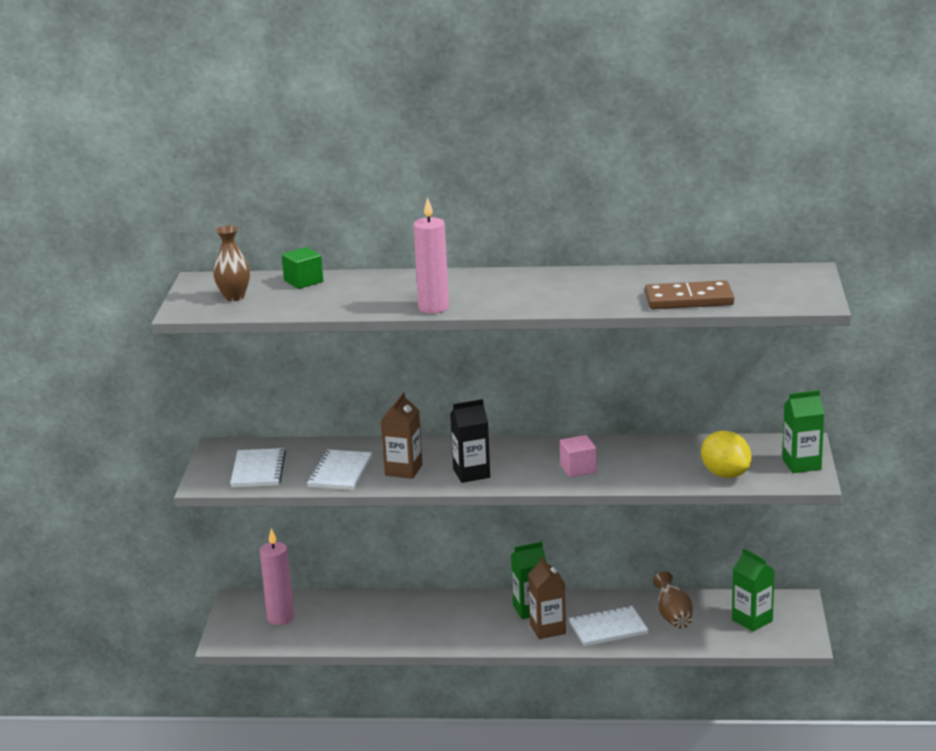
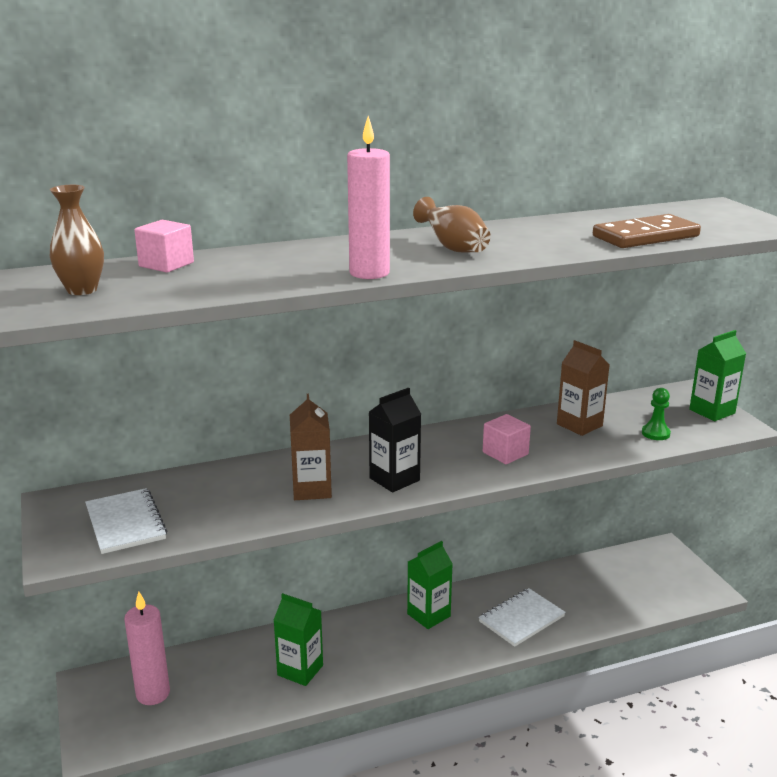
camera: 25 degrees left, 0 degrees up
green cube [282,247,323,289] -> pink cube [134,220,194,273]
white notebook [307,450,372,490] -> none
brown carton [528,556,566,639] -> brown carton moved to [557,340,610,436]
brown vase [653,571,693,629] -> brown vase moved to [413,197,491,253]
yellow lemon [701,431,752,478] -> green pawn [642,388,671,440]
green carton [732,549,775,631] -> green carton moved to [274,593,323,686]

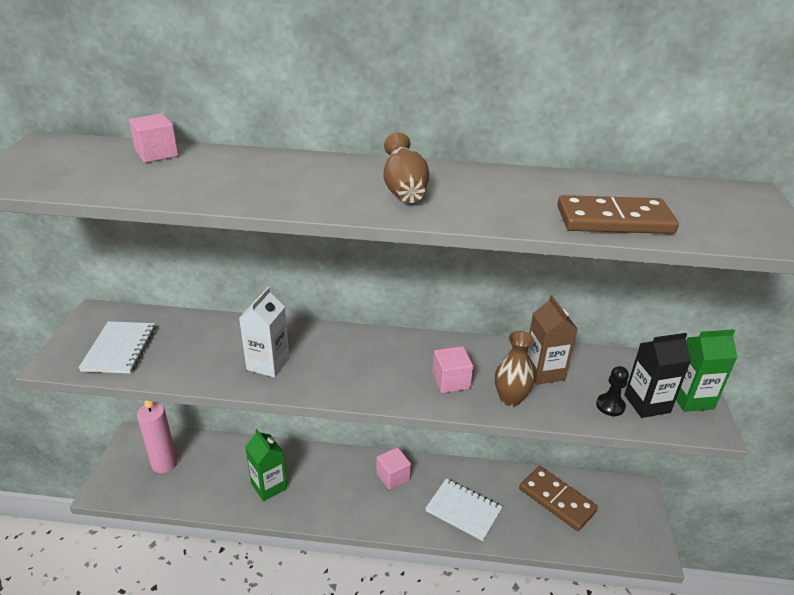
camera: 25 degrees right, 10 degrees up
brown vase [50,185,104,295] -> brown vase moved to [495,331,534,407]
brown carton [290,394,332,500] -> white carton [239,287,289,378]
pink candle [347,116,390,279] -> none
black carton [369,387,421,493] -> black carton moved to [624,333,691,418]
green carton [407,541,453,629] -> pink cube [376,447,411,490]
white notebook [479,588,566,647] -> white notebook turned 45 degrees clockwise [425,479,502,541]
green pawn [642,388,671,440] -> black pawn [596,366,629,416]
none -> brown domino [519,466,598,531]

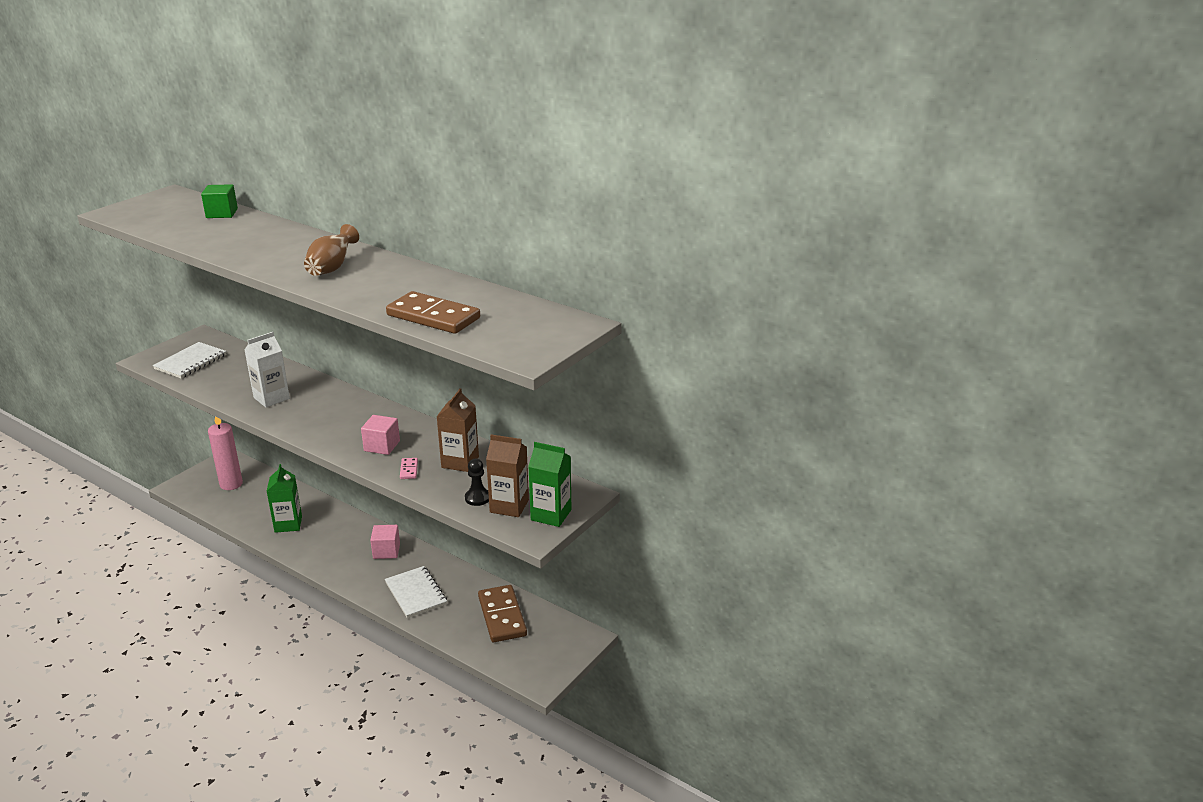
camera: 30 degrees right, 5 degrees down
pink cube [129,113,179,163] -> green cube [201,184,238,218]
brown vase [495,331,534,407] -> pink domino [400,458,418,479]
black carton [624,333,691,418] -> brown carton [486,434,529,517]

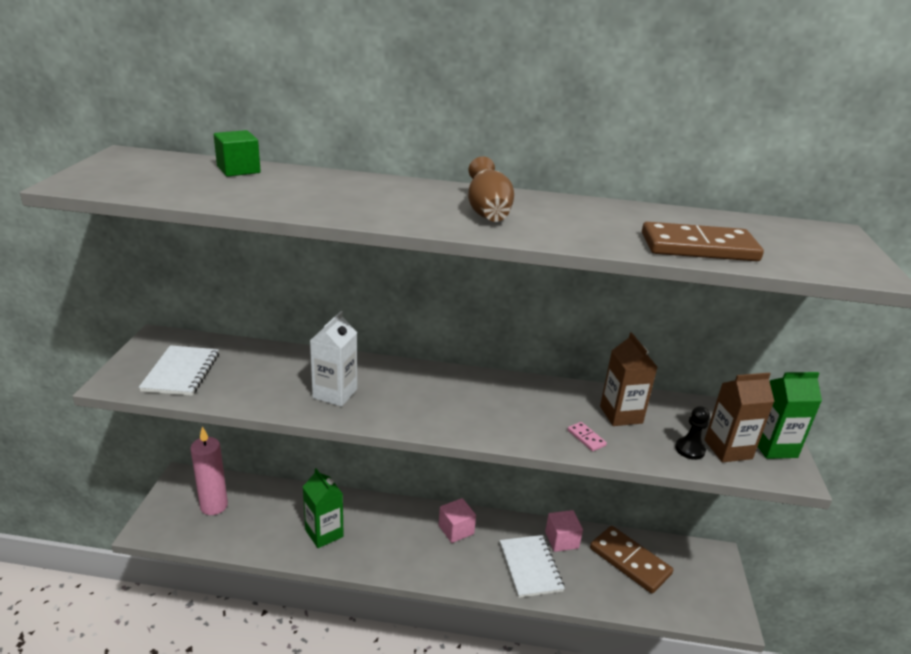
camera: 30 degrees left, 0 degrees up
pink cube [361,415,400,455] -> pink cube moved to [545,510,583,552]
white notebook [385,566,447,618] -> white notebook turned 45 degrees clockwise [500,535,565,598]

